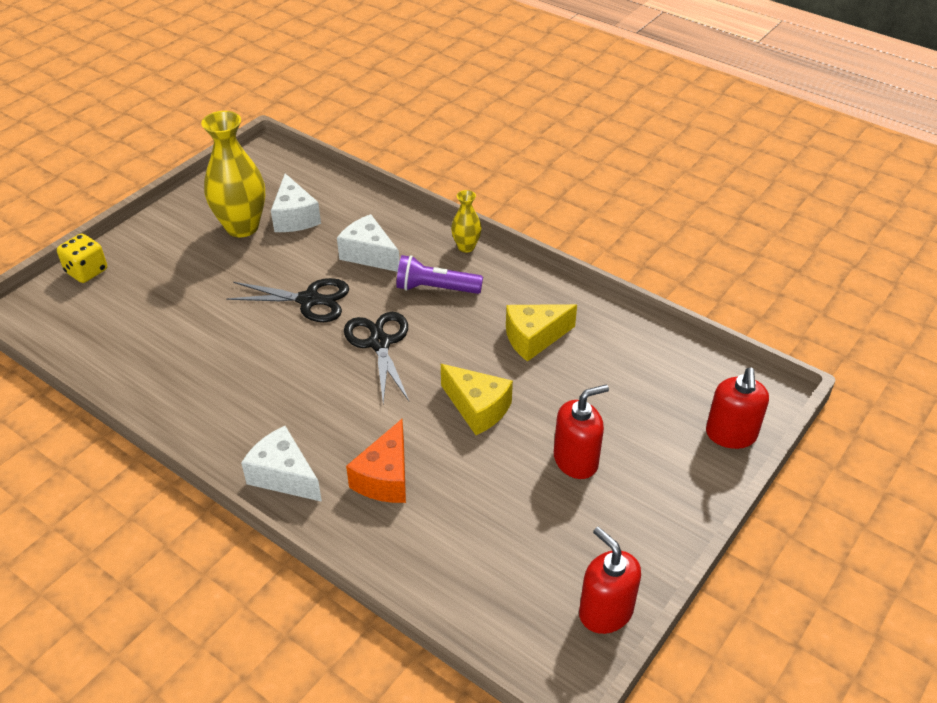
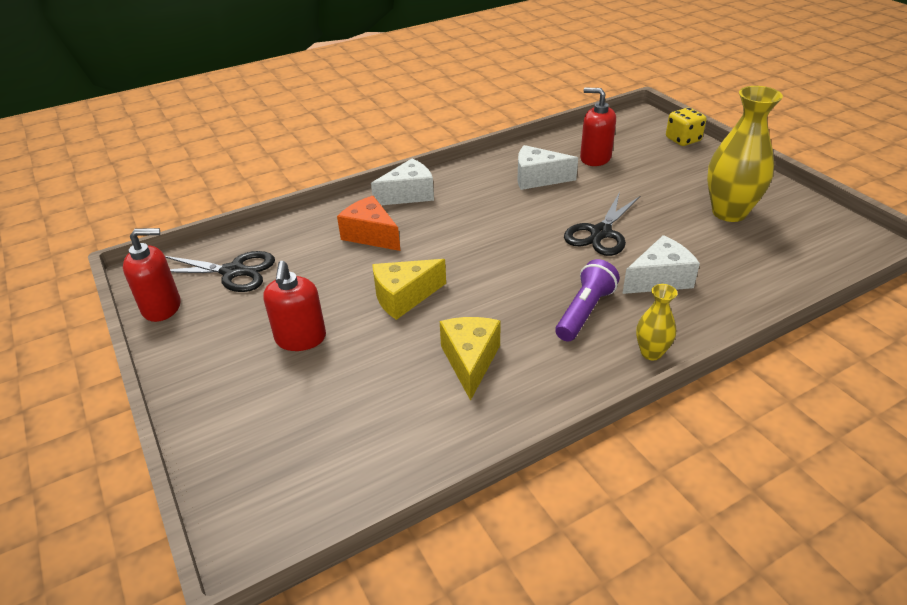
camera: 115 degrees right, 5 degrees down
white cheese [271,173,321,232] -> white cheese moved to [517,145,578,190]
black scissors [344,312,409,403] -> black scissors moved to [165,251,275,292]
red soap dispenser [706,368,769,449] -> red soap dispenser moved to [580,88,616,166]

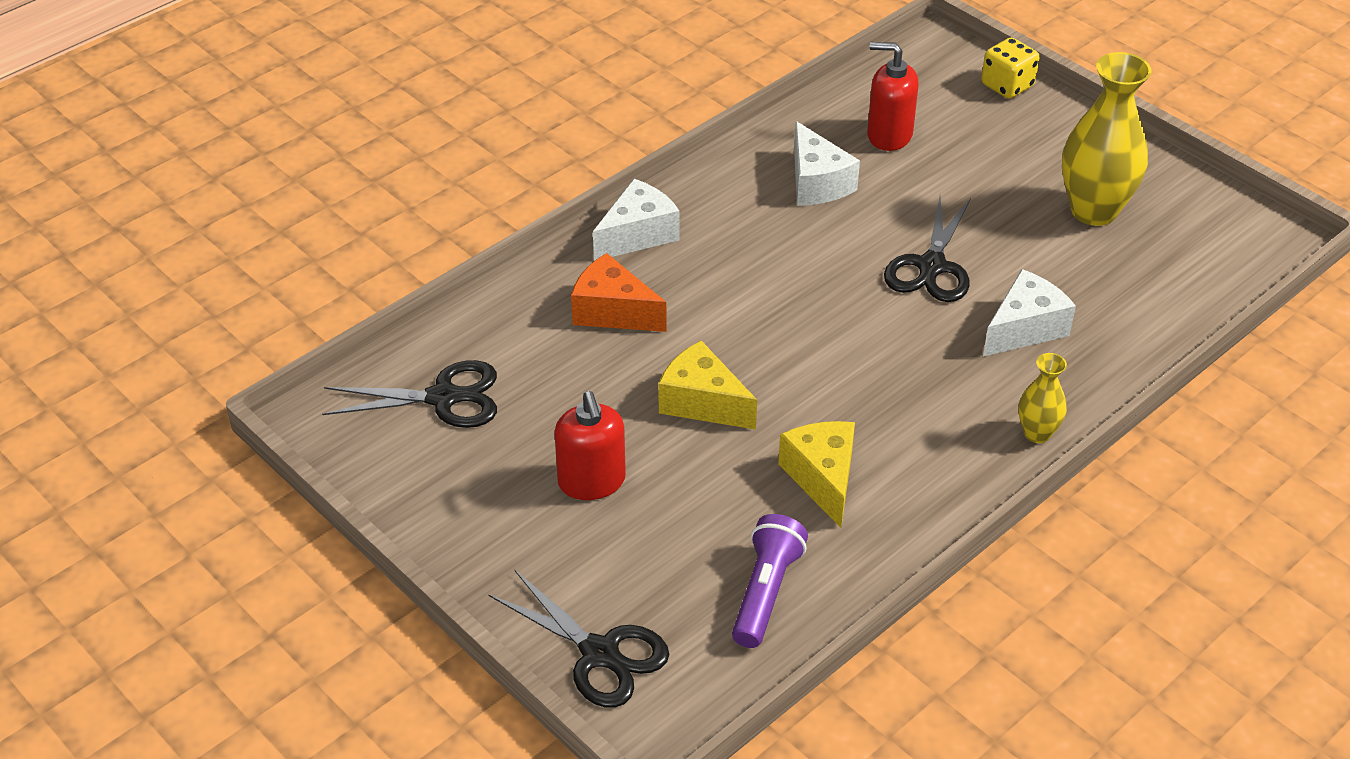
camera: 15 degrees left, 5 degrees up
red soap dispenser [123,228,180,322] -> none
yellow cheese [372,259,446,320] -> yellow cheese turned 75 degrees clockwise [658,341,757,430]
white cheese [517,145,578,190] -> white cheese turned 105 degrees counterclockwise [794,121,860,206]
purple flashlight [555,259,620,341] -> purple flashlight moved to [732,514,808,648]
none -> black scissors [488,570,669,708]

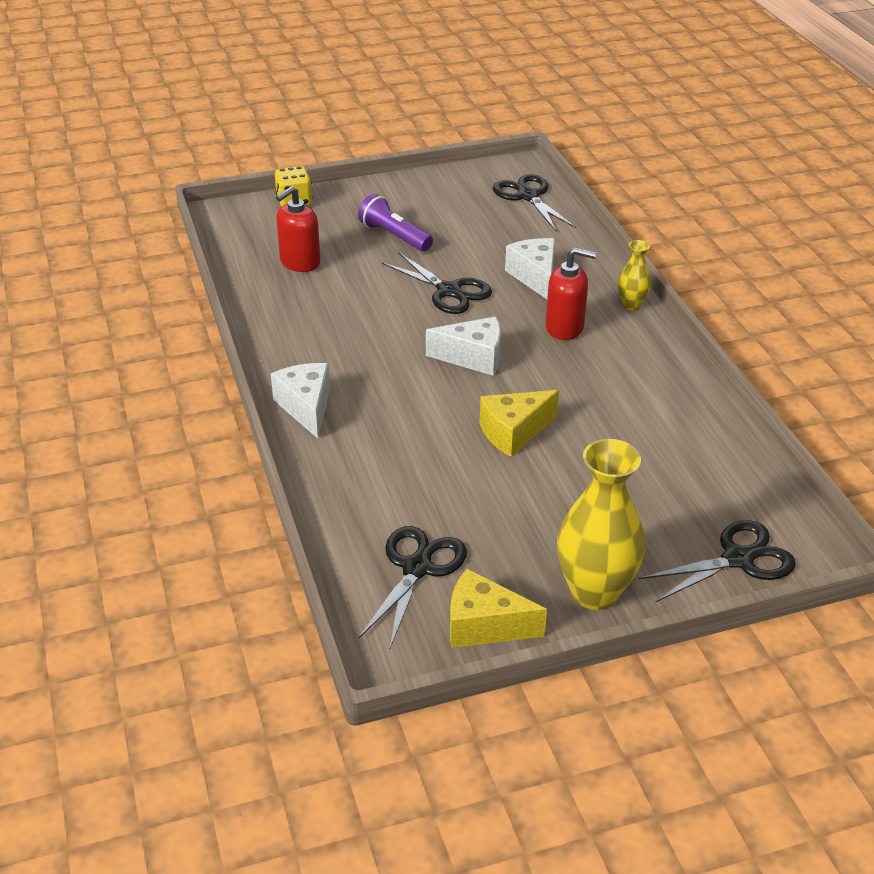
camera: 65 degrees left, 5 degrees down
red soap dispenser [554,391,626,500] -> red soap dispenser moved to [546,247,596,340]
orange cheese [571,253,666,332] -> none
purple flashlight [732,514,808,648] -> purple flashlight moved to [358,194,433,252]
yellow cheese [778,421,855,528] -> yellow cheese moved to [450,569,547,648]
white cheese [794,121,860,206] -> white cheese moved to [426,316,501,376]
yellow vase [1062,52,1152,226] -> yellow vase moved to [557,439,645,610]
none -> black scissors [493,174,576,232]

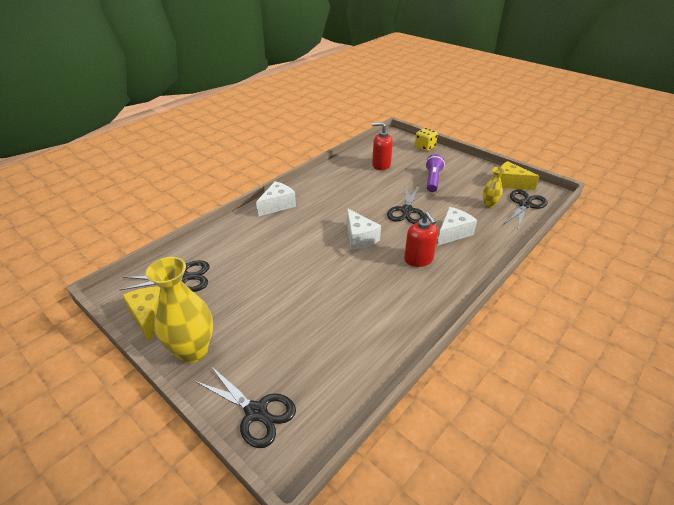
camera: 60 degrees right, 0 degrees up
yellow cheese [480,390,559,457] -> yellow cheese moved to [500,161,540,190]
yellow vase [618,240,651,310] -> yellow vase moved to [483,167,505,207]

